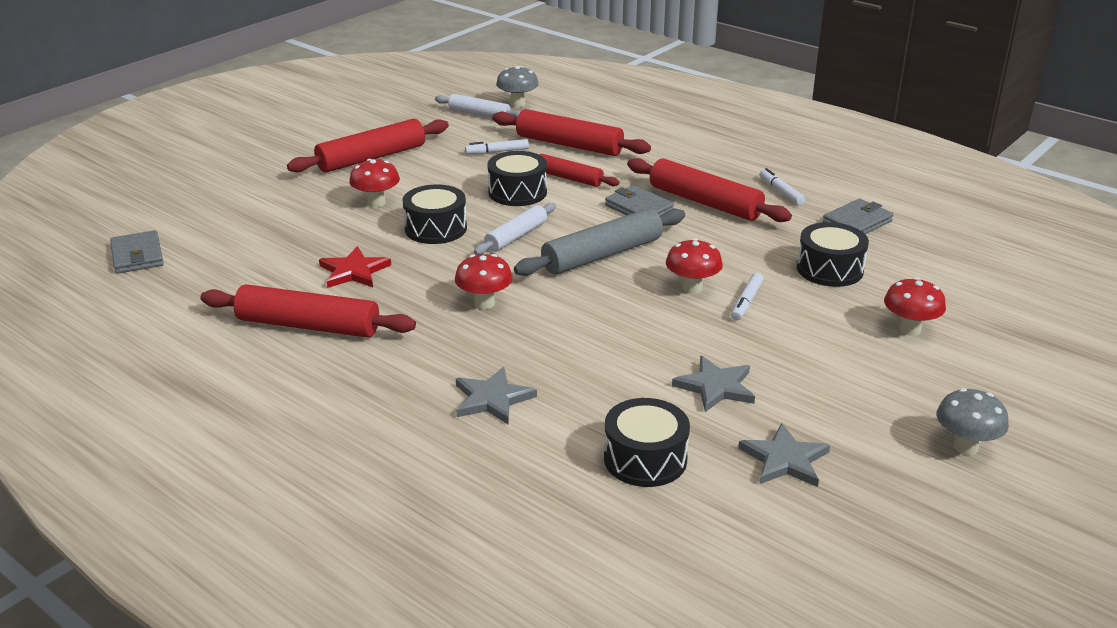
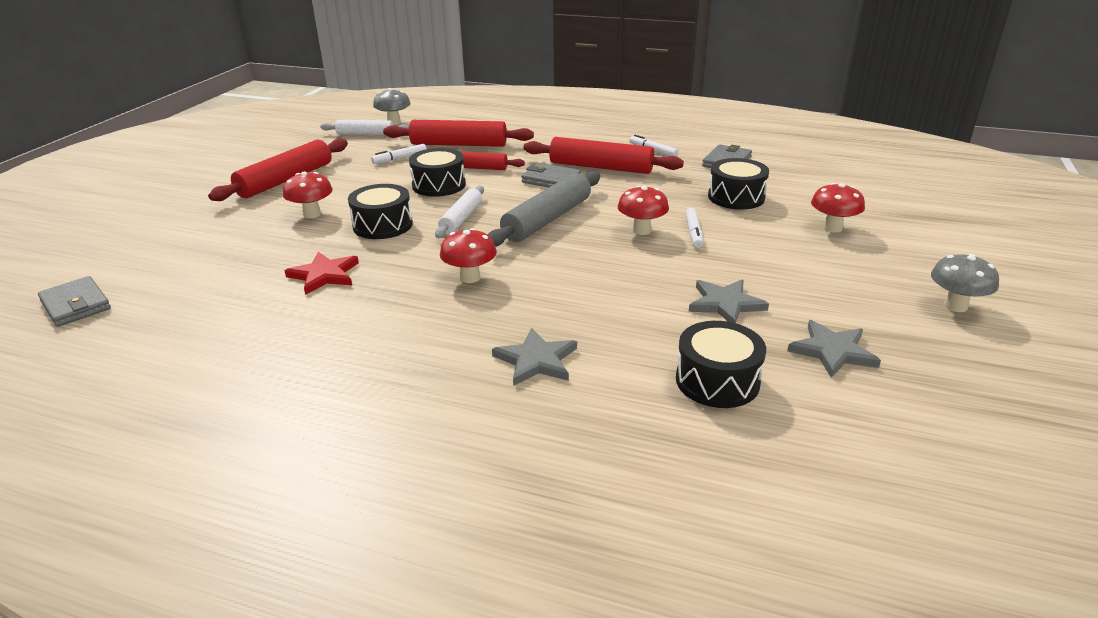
camera: 20 degrees left, 0 degrees up
red rolling pin [200,284,416,338] -> none

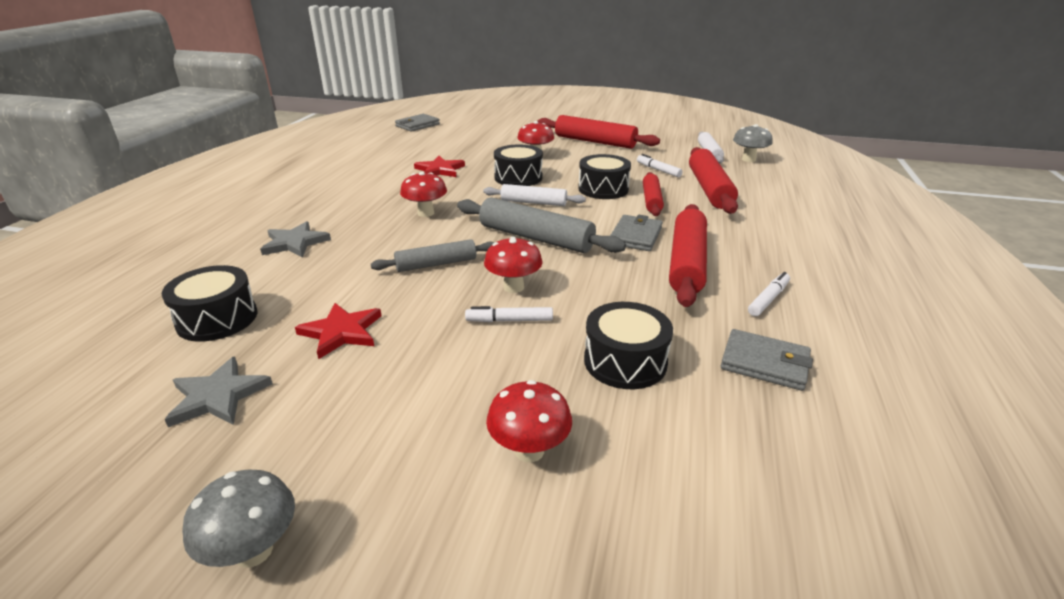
camera: 85 degrees right, 0 degrees up
grey star [689,279,769,323] -> red star [295,303,382,359]
none -> grey rolling pin [371,239,494,272]

